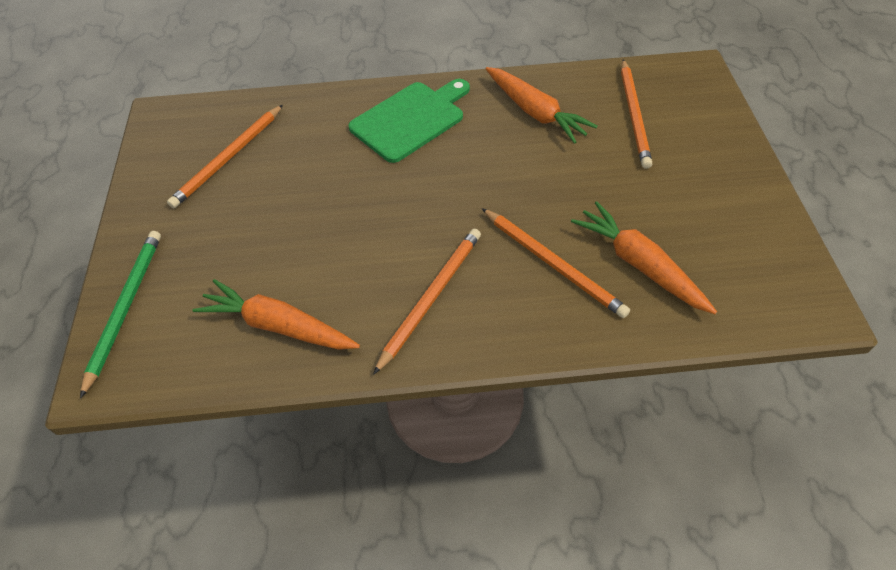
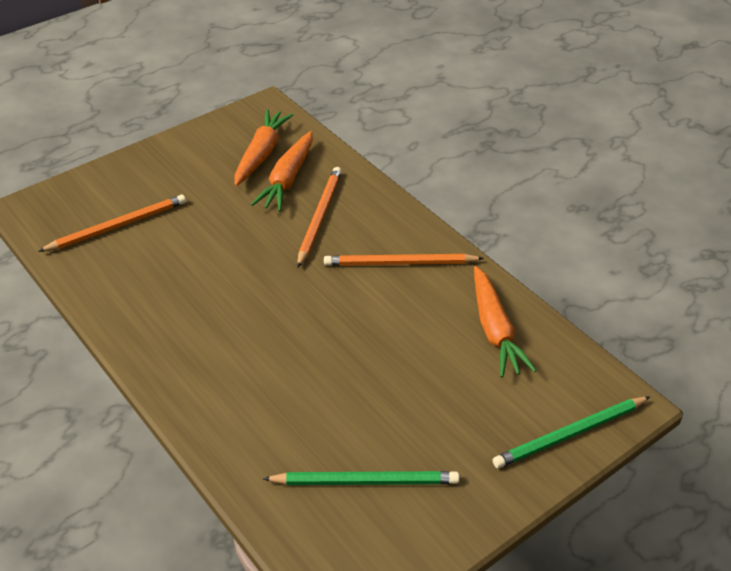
camera: 125 degrees left, 10 degrees down
orange pencil [167,105,283,208] -> green pencil [263,471,459,485]
green cutting board [348,79,470,163] -> none
orange carrot [486,67,597,144] -> orange carrot moved to [235,109,293,186]

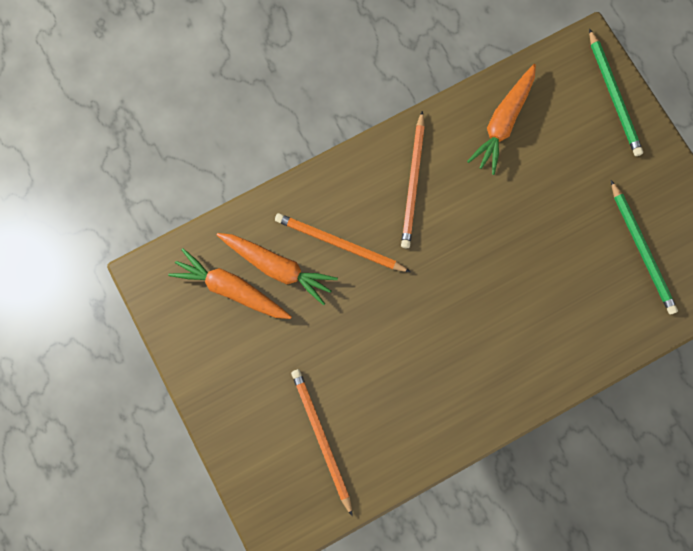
camera: 80 degrees left, 35 degrees up
green pencil [263,471,459,485] -> green pencil turned 150 degrees clockwise [611,180,678,314]
orange carrot [474,266,537,378] -> orange carrot turned 120 degrees clockwise [467,64,536,175]

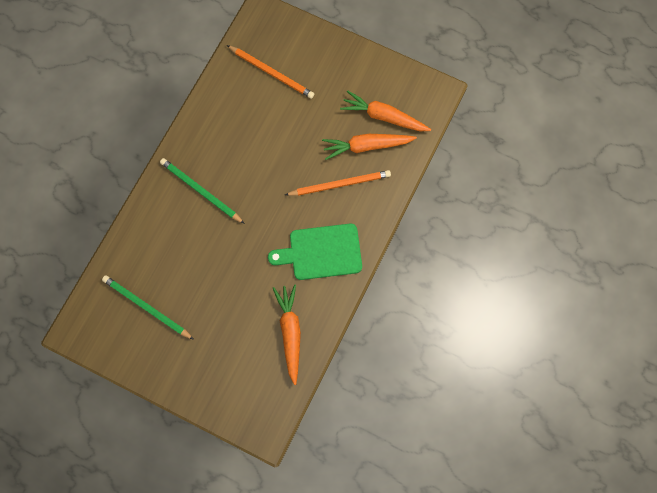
camera: 145 degrees right, 5 degrees down
orange carrot [168,248,292,319] -> orange carrot turned 150 degrees counterclockwise [340,90,431,131]
orange pencil [401,111,425,249] -> green cutting board [268,224,362,280]
green pencil [589,29,643,156] -> green pencil moved to [160,158,245,224]

